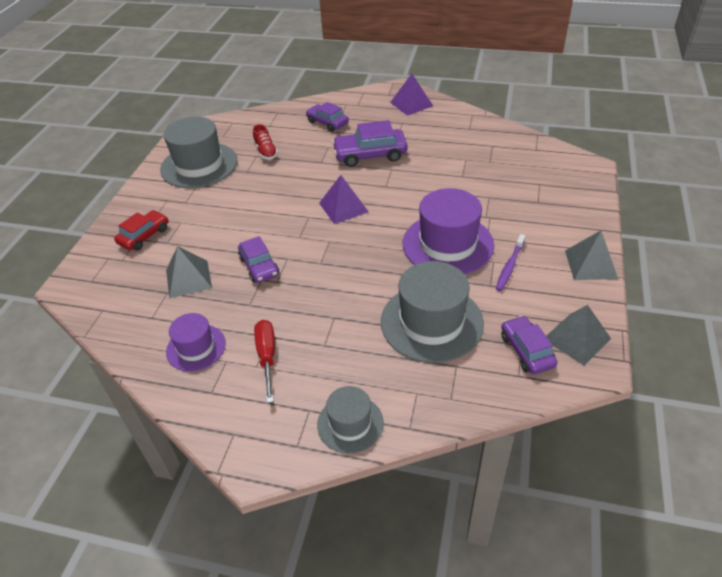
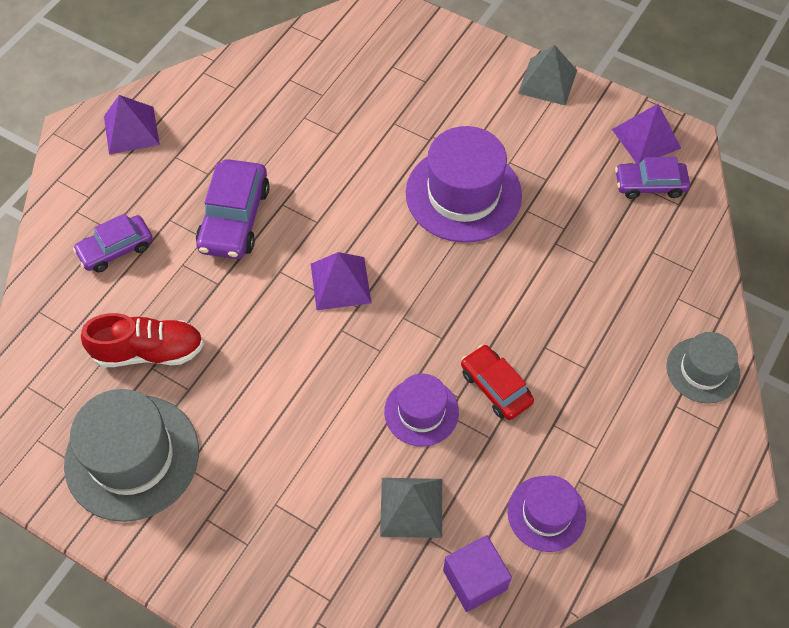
camera: 75 degrees left, 15 degrees up
red car [114,210,169,251] -> red car moved to [461,345,534,420]
purple car [238,236,279,283] -> purple hat [384,374,459,447]
red shoe [253,124,278,160] -> red shoe [81,313,204,367], size x1.55
red screwdriver [254,320,275,403] -> none
grey hat [381,261,484,363] -> none
purple toothbrush [496,234,526,291] -> none
grey pyramid [546,305,611,366] -> purple pyramid [612,104,681,164]
none -> purple cube [443,535,512,612]

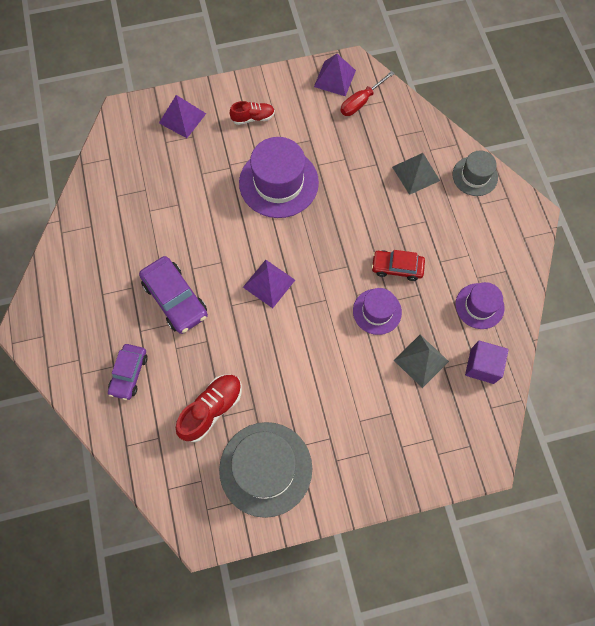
camera: 45 degrees left, 10 degrees up
purple pyramid [104,95,160,155] -> purple pyramid moved to [159,95,206,138]
grey pyramid [518,45,577,106] -> grey pyramid moved to [392,153,440,195]
purple car [615,157,690,199] -> red screwdriver [340,71,395,116]
none -> red shoe [230,101,275,125]

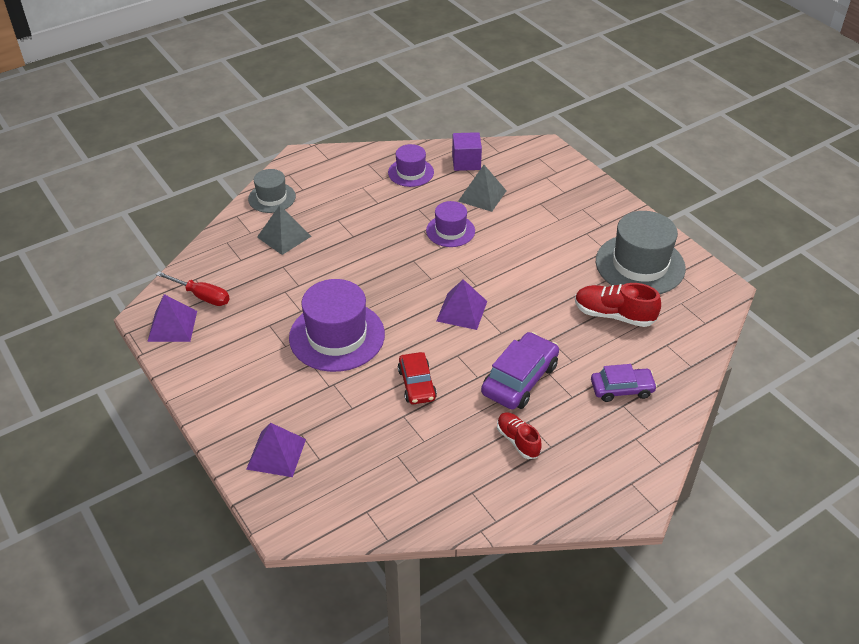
camera: 110 degrees left, 25 degrees down
red shoe [230,101,275,125] -> red shoe moved to [497,412,542,459]
red car [371,250,425,281] -> red car moved to [398,352,437,404]

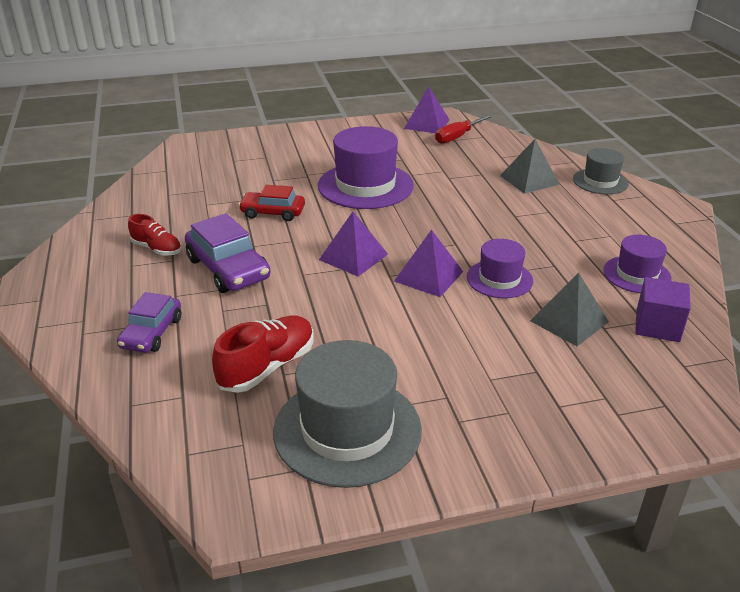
camera: 110 degrees right, 10 degrees down
purple pyramid [246,423,306,477] -> purple pyramid moved to [394,229,463,297]
red shoe [497,412,542,459] -> red shoe turned 45 degrees clockwise [128,214,182,256]

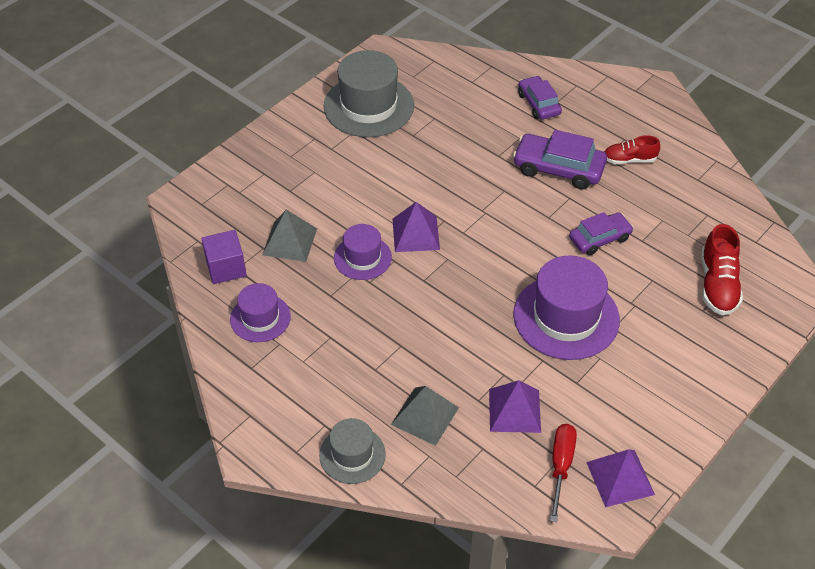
camera: 145 degrees right, 15 degrees up
red shoe [212,316,313,393] -> red shoe moved to [701,224,743,315]
red car [238,185,305,221] -> purple car [569,212,633,255]
purple pyramid [319,212,388,277] -> purple pyramid moved to [489,380,541,433]

